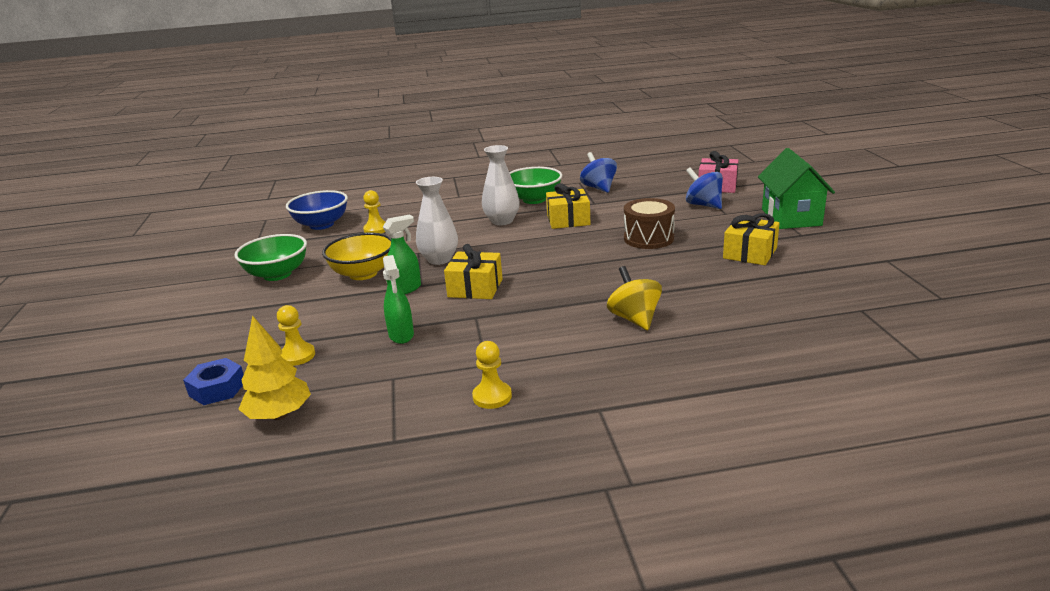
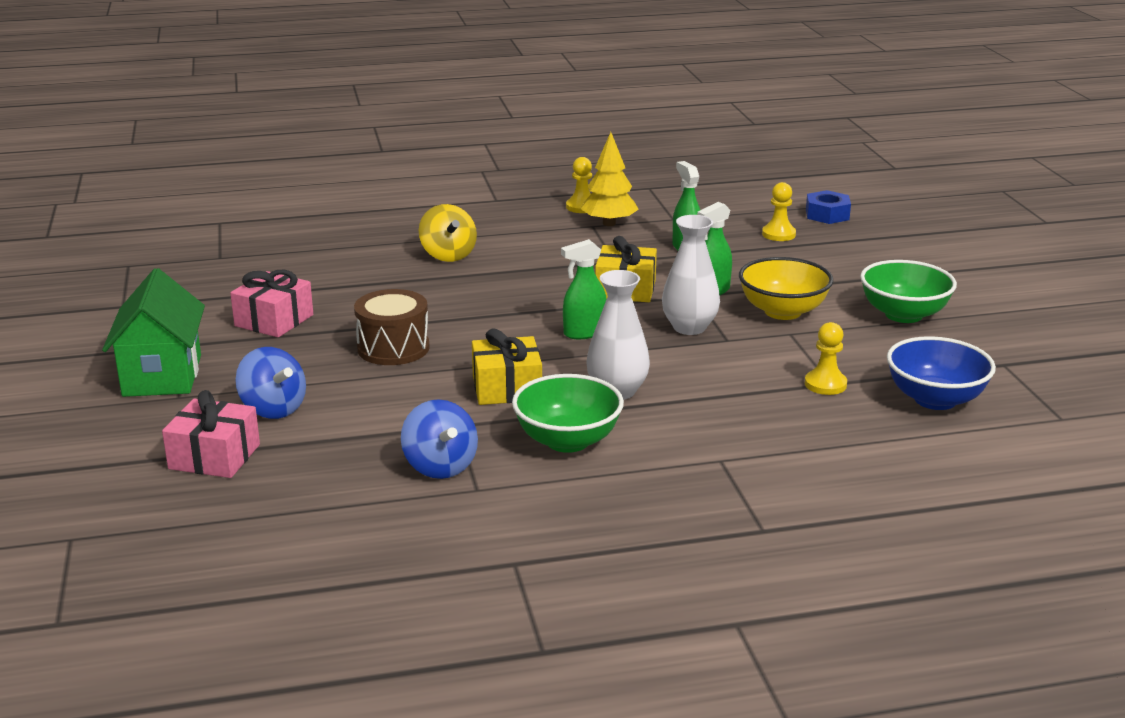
camera: 175 degrees right, 0 degrees up
yellow tree [238,315,311,420] -> yellow tree moved to [581,132,639,226]
yellow gift [723,213,780,265] -> pink gift [230,270,313,337]
none -> green spray bottle [561,239,606,339]

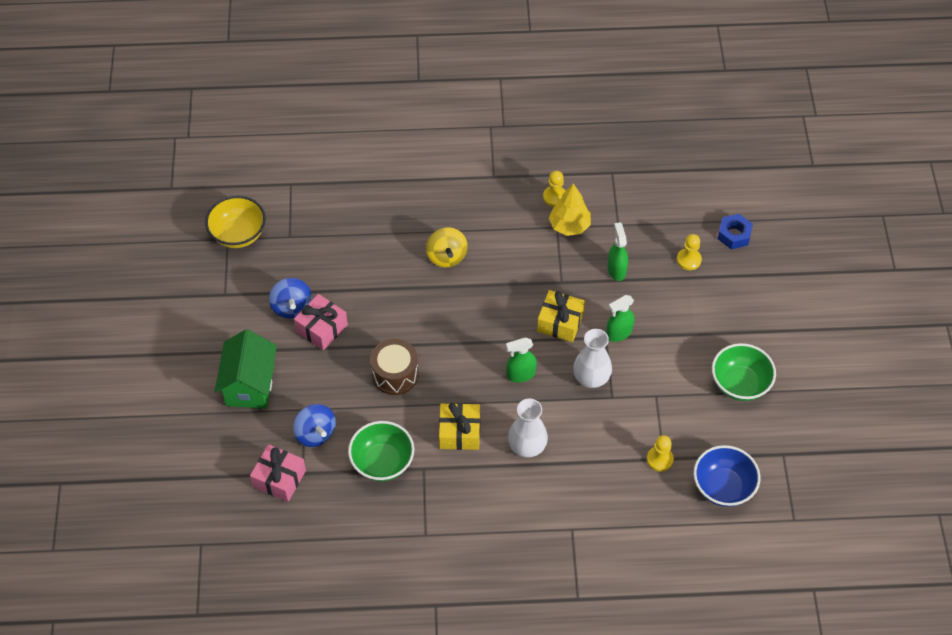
camera: 10 degrees right, 30 degrees up
blue spinning top [401,399,478,479] -> blue spinning top moved to [269,278,312,318]
green bowl [512,374,624,453] -> green bowl moved to [348,421,414,481]
yellow bowl [739,257,833,320] -> yellow bowl moved to [205,196,266,248]

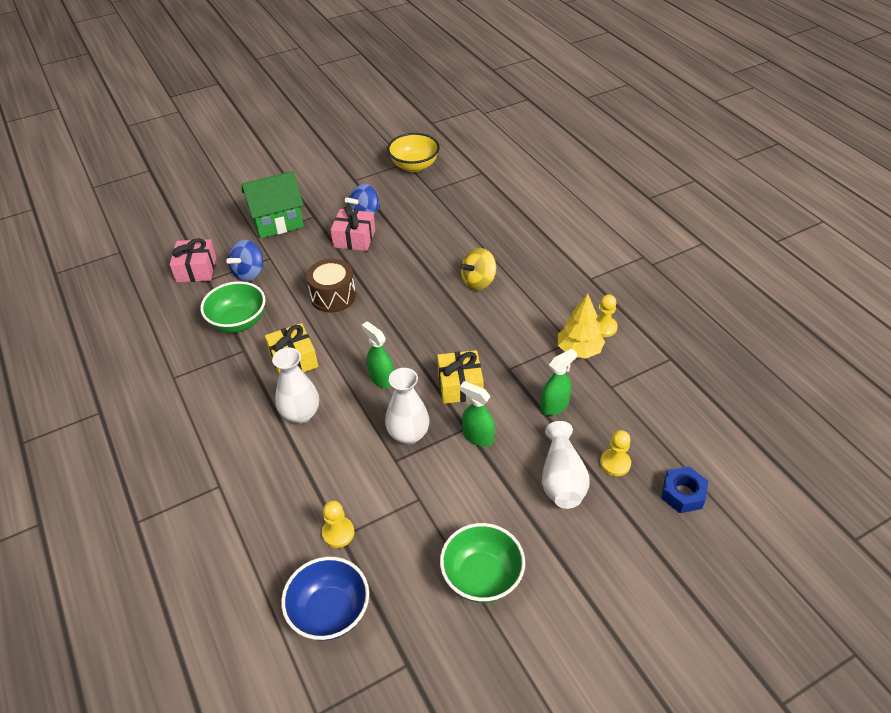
camera: 65 degrees right, 10 degrees down
none -> white vase [542,421,590,509]

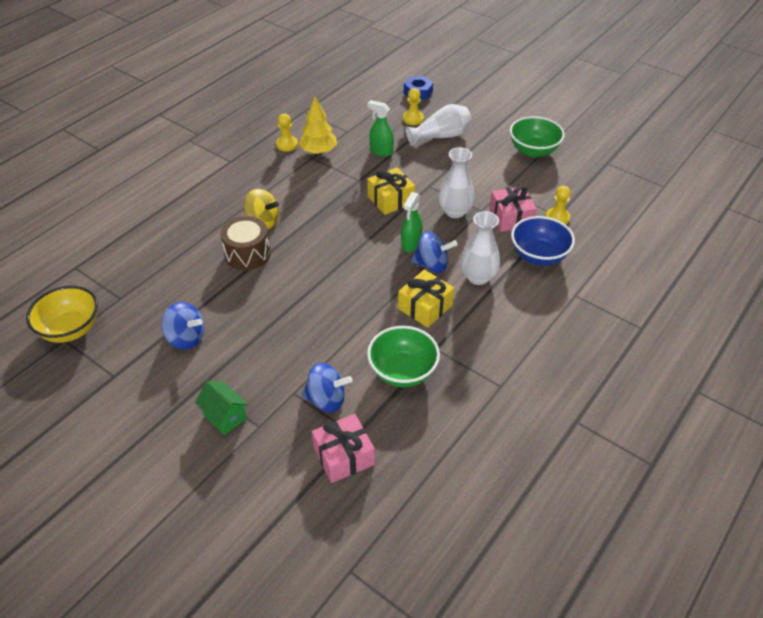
camera: 115 degrees left, 0 degrees up
green house [242,171,304,238] -> green house [195,381,248,435], size x0.58
blue bowl [281,557,369,641] -> blue bowl moved to [511,216,575,266]
brown drum [306,259,356,313] -> brown drum moved to [220,216,271,270]
pink gift [330,206,375,251] -> pink gift moved to [489,186,537,232]
green spray bottle [460,381,495,446] -> none
none -> blue spinning top [411,232,457,273]

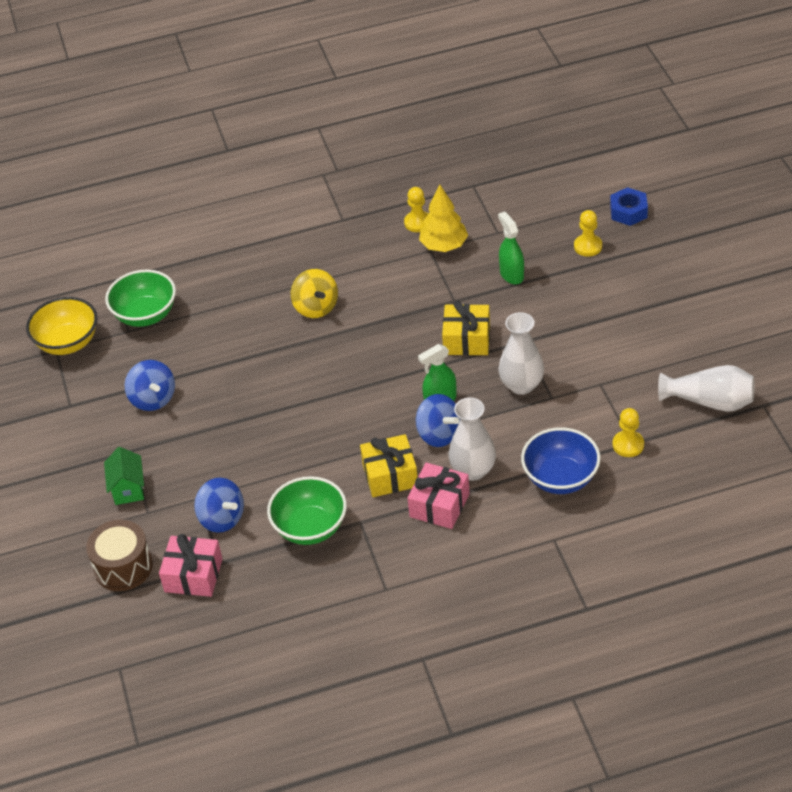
camera: 40 degrees right, 0 degrees up
brown drum [220,216,271,270] -> brown drum moved to [86,520,153,591]
white vase [406,104,471,146] -> white vase moved to [658,365,755,412]
pink gift [489,186,537,232] -> pink gift moved to [407,463,470,529]
green bowl [510,116,565,157] -> green bowl moved to [105,270,176,327]

